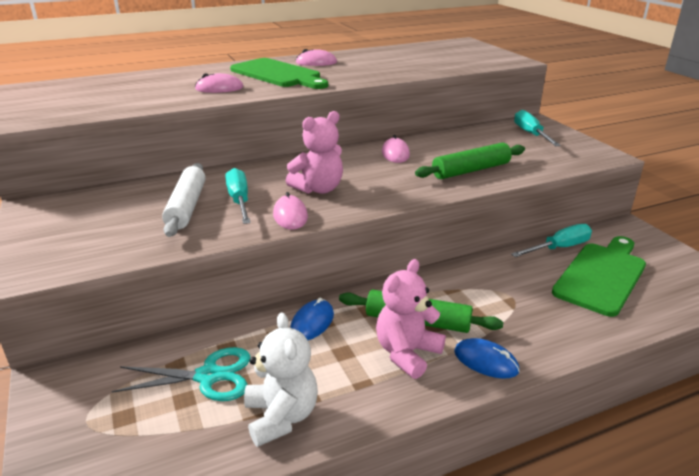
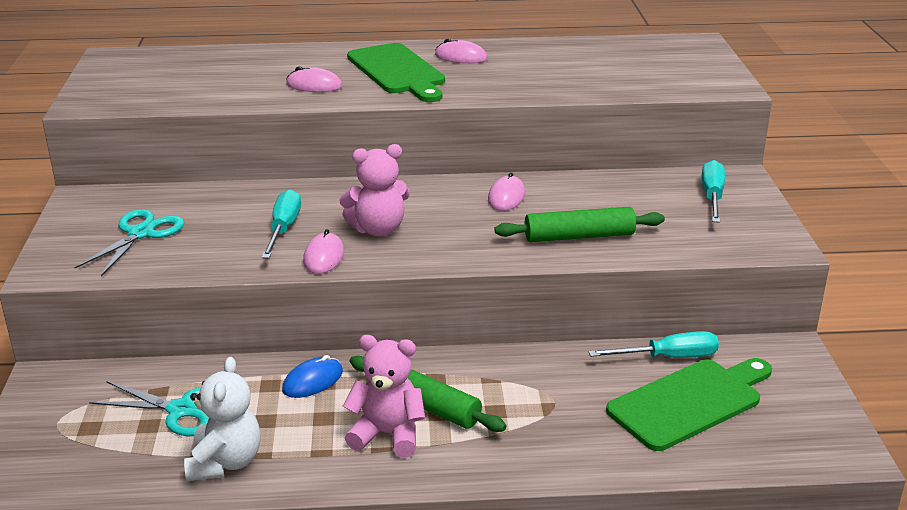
camera: 20 degrees right, 0 degrees up
white rolling pin [162,163,206,237] -> none
pink teddy bear [376,259,446,379] -> pink teddy bear turned 45 degrees clockwise [343,335,425,457]
blue mouse [454,338,520,379] -> none
none -> turquoise scissors [74,209,184,276]

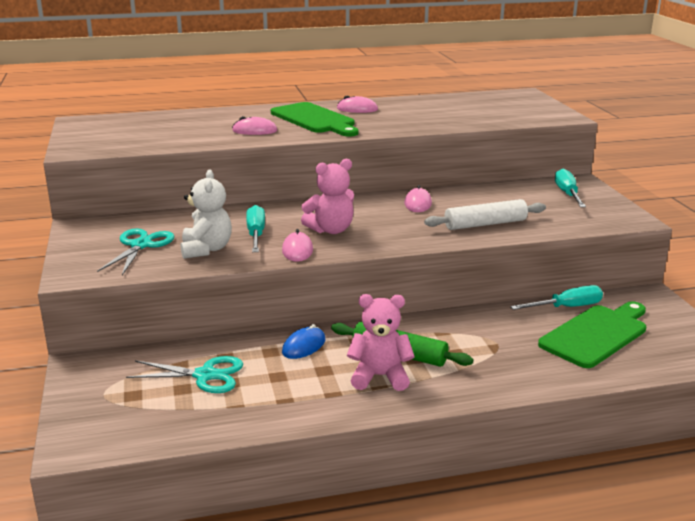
camera: 10 degrees left, 5 degrees down
white teddy bear [184,357,261,481] -> white teddy bear moved to [181,170,232,259]
green rolling pin [495,207,665,242] -> white rolling pin [424,199,546,230]

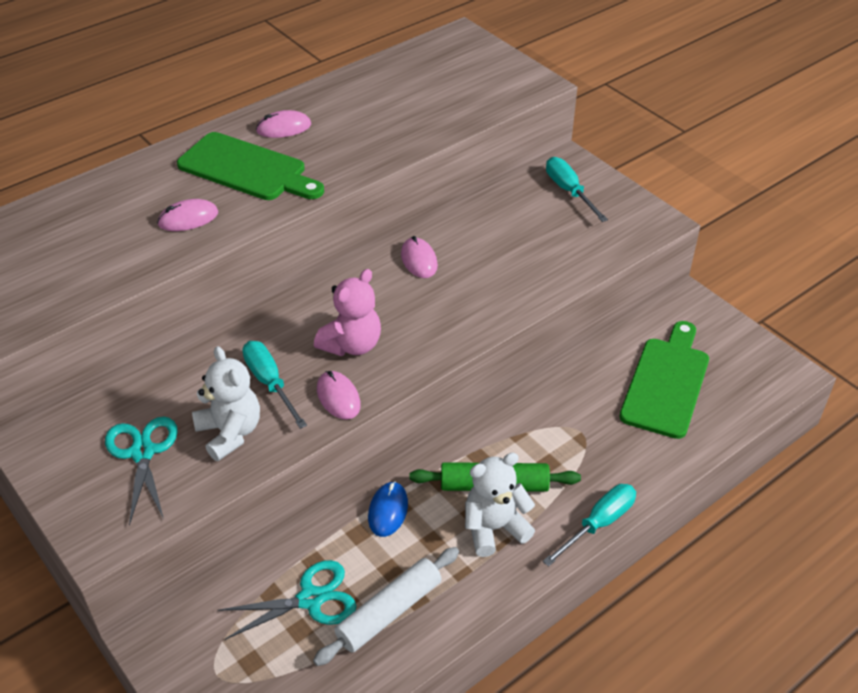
camera: 25 degrees left, 20 degrees up
pink teddy bear [347,294,415,391] -> white teddy bear [465,453,535,557]
white rolling pin [424,199,546,230] -> white rolling pin moved to [313,547,459,666]
turquoise screwdriver [510,285,603,310] -> turquoise screwdriver moved to [543,484,636,567]

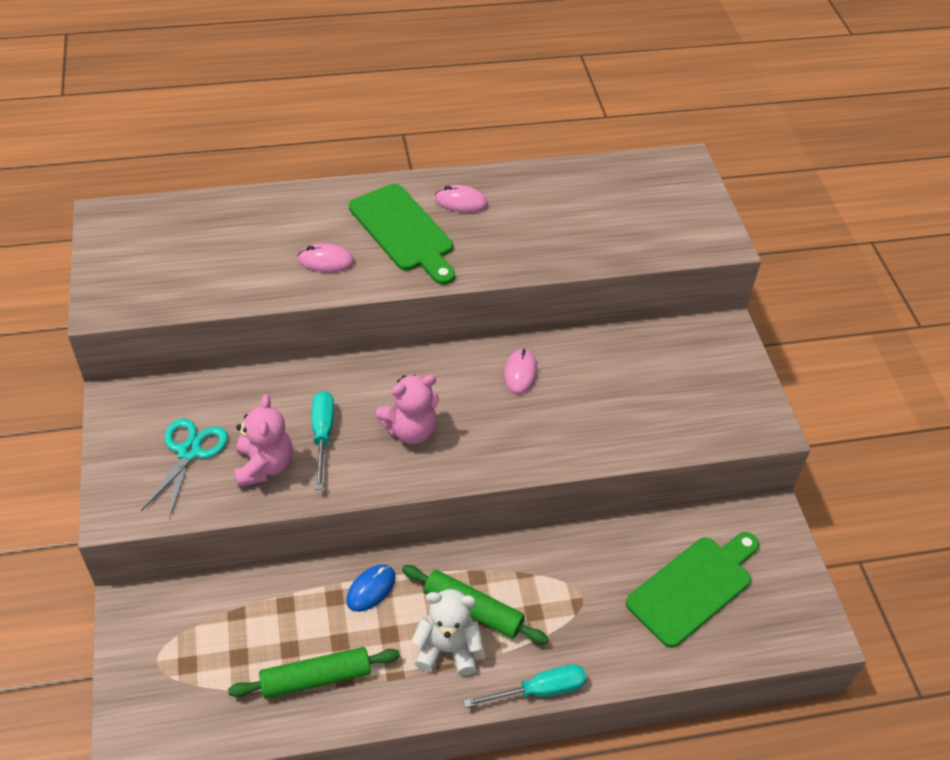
camera: 25 degrees right, 5 degrees up
white teddy bear [192,346,260,461] -> pink teddy bear [234,395,293,487]
turquoise scissors [218,560,357,640] -> none
white rolling pin [313,547,459,666] -> green rolling pin [228,647,400,699]
pink mouse [317,371,361,420] -> none
turquoise screwdriver [546,157,608,222] -> none

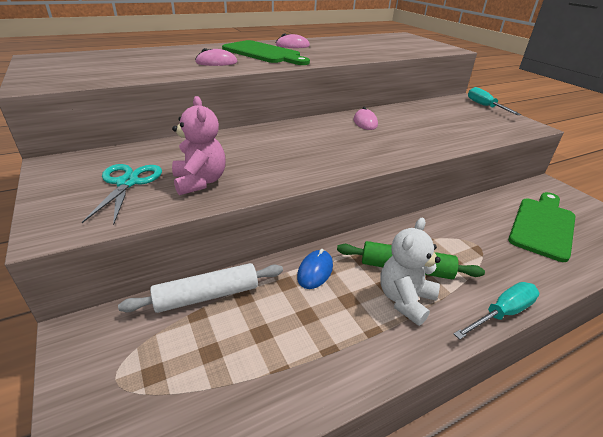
camera: 15 degrees left, 15 degrees down
green rolling pin [228,647,400,699] -> none
turquoise screwdriver [312,391,334,490] -> turquoise screwdriver moved to [468,87,521,115]
pink teddy bear [376,375,439,444] -> none
white teddy bear [412,589,483,676] -> white teddy bear turned 45 degrees counterclockwise [380,218,441,326]
none -> white rolling pin [118,263,283,313]

